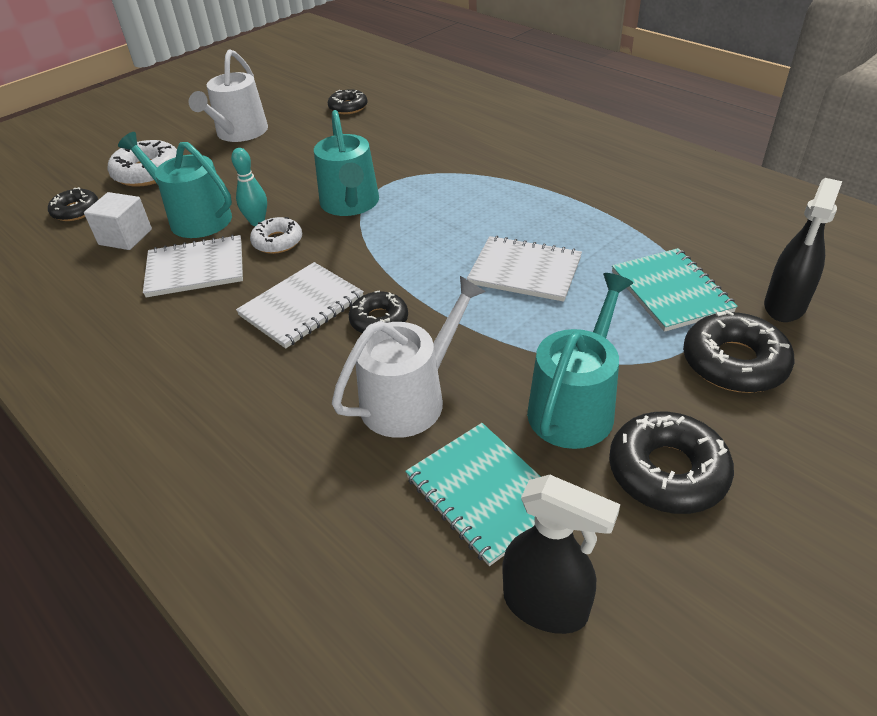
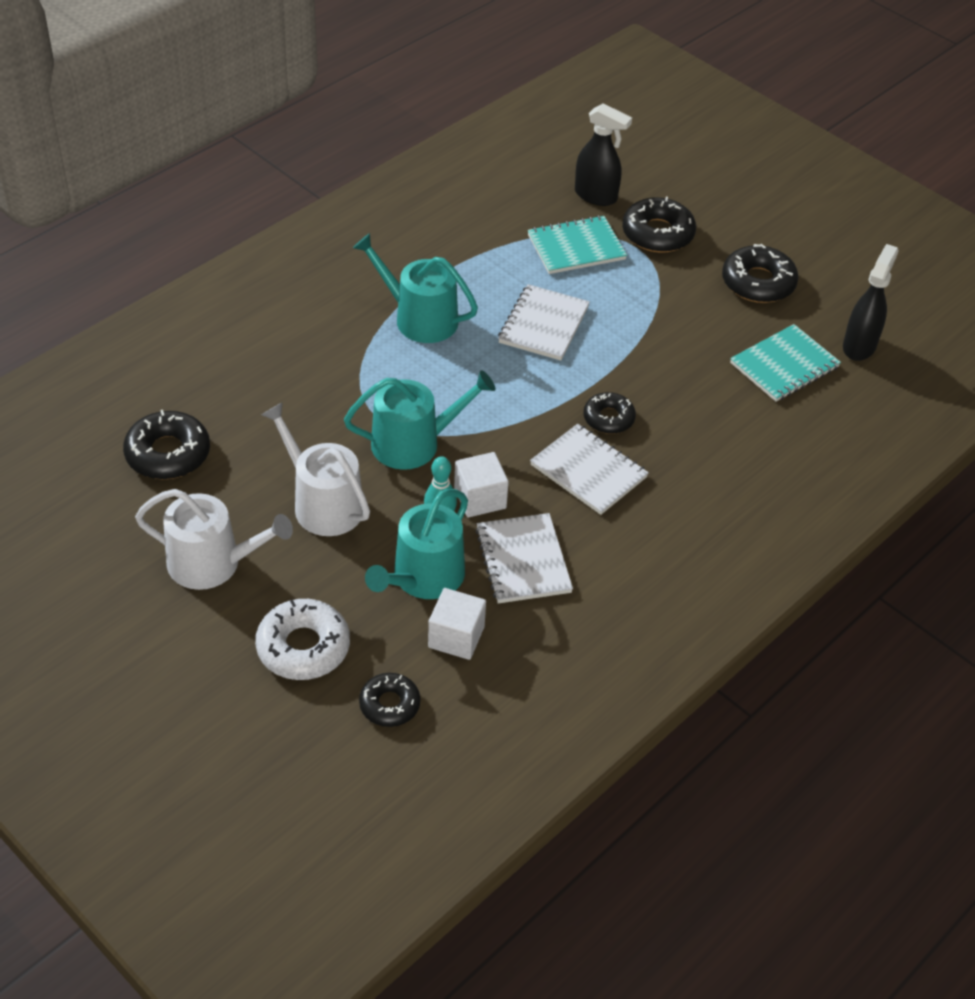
camera: 95 degrees left, 5 degrees up
white donut [250,217,302,254] -> white cube [454,452,509,517]
black donut [328,89,368,114] -> black donut [123,410,210,480], size x1.57
white watering can [332,276,486,438] -> white watering can moved to [261,402,370,536]
turquoise watering can [527,273,633,449] -> turquoise watering can moved to [353,233,478,343]

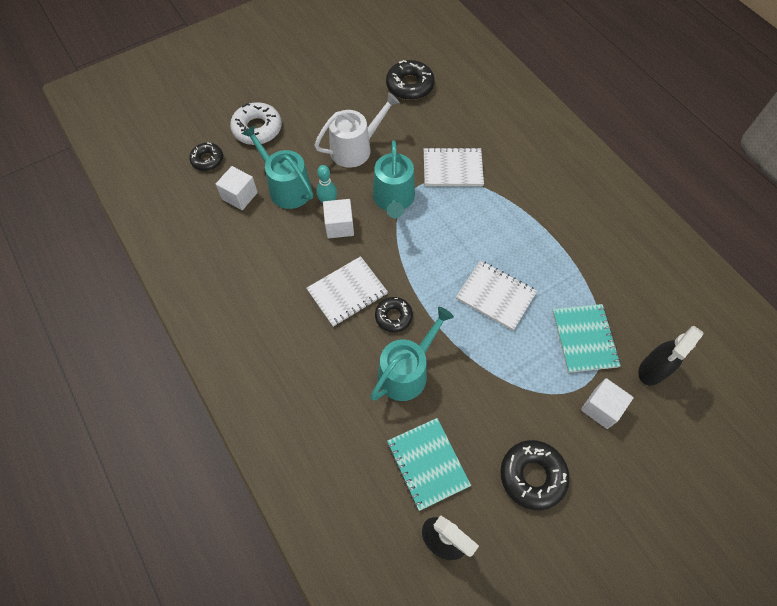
camera: 105 degrees right, 15 degrees up
white watering can [135,489,293,590] -> none
turquoise watering can [353,233,478,343] -> turquoise watering can moved to [370,307,454,401]
white notebook [475,513,573,604] -> white notebook moved to [424,147,484,186]
black donut [622,197,696,253] -> white cube [581,378,634,429]

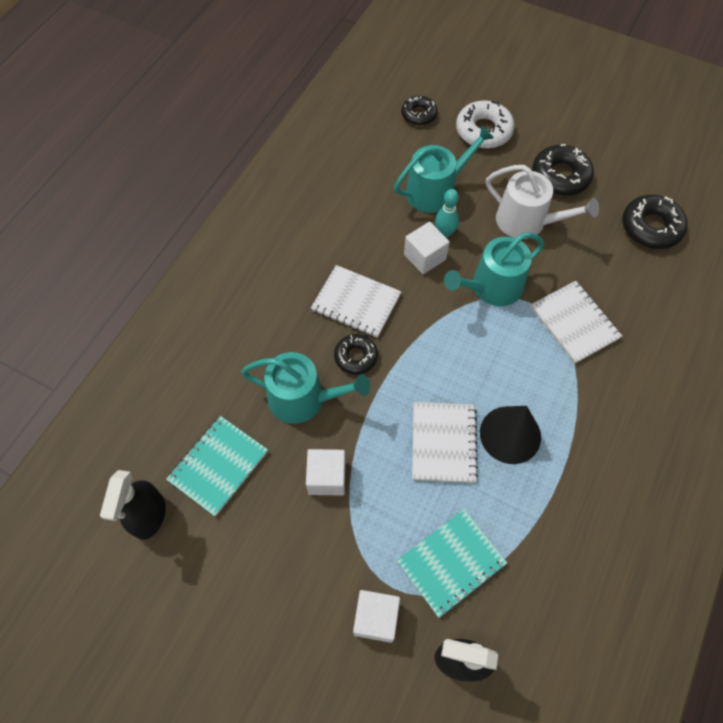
camera: 60 degrees right, 0 degrees up
white cube [216,166,258,210] -> white cube moved to [306,449,346,496]
turquoise watering can [242,125,313,209] -> turquoise watering can turned 45 degrees clockwise [394,126,494,213]
black donut [500,440,570,510] -> black donut moved to [532,144,594,196]
none -> black cone [480,406,541,464]

